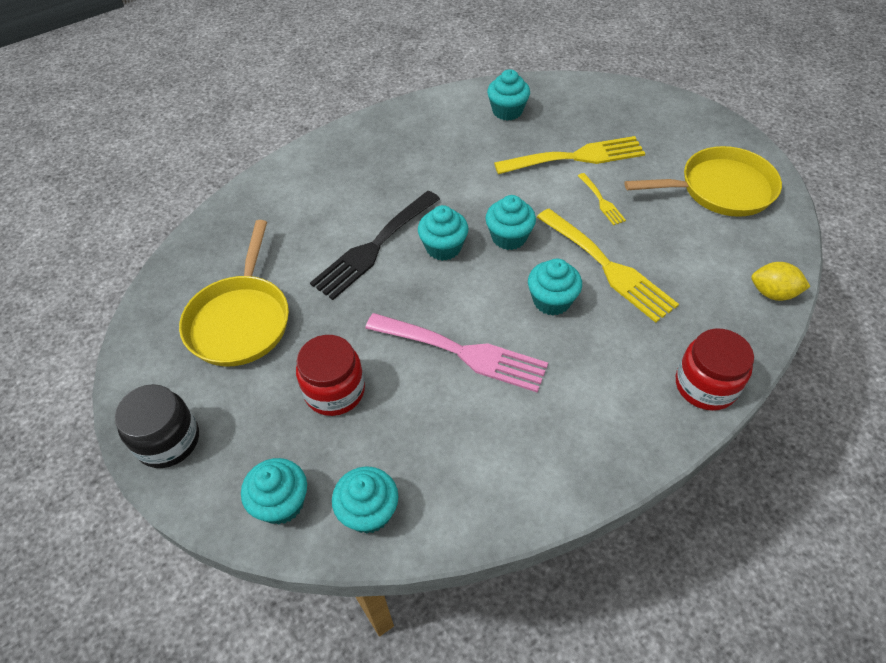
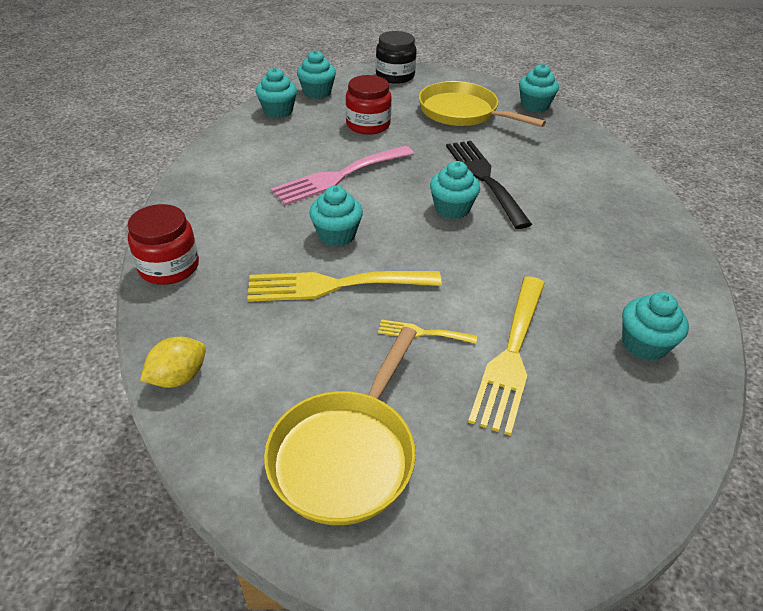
camera: 120 degrees right, 10 degrees down
turquoise cupcake [485,195,536,250] -> turquoise cupcake moved to [519,64,559,112]

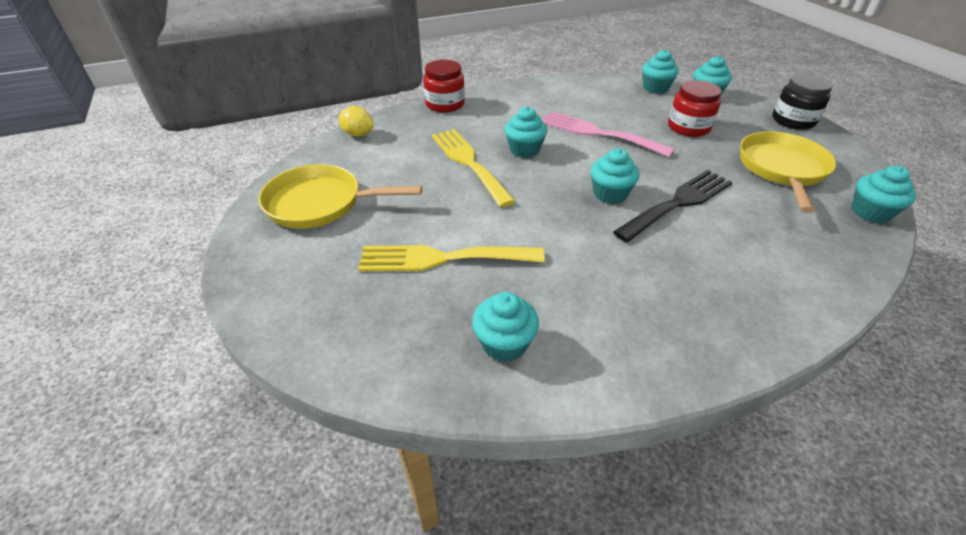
camera: 70 degrees right, 0 degrees up
yellow fork [378,320,477,344] -> none

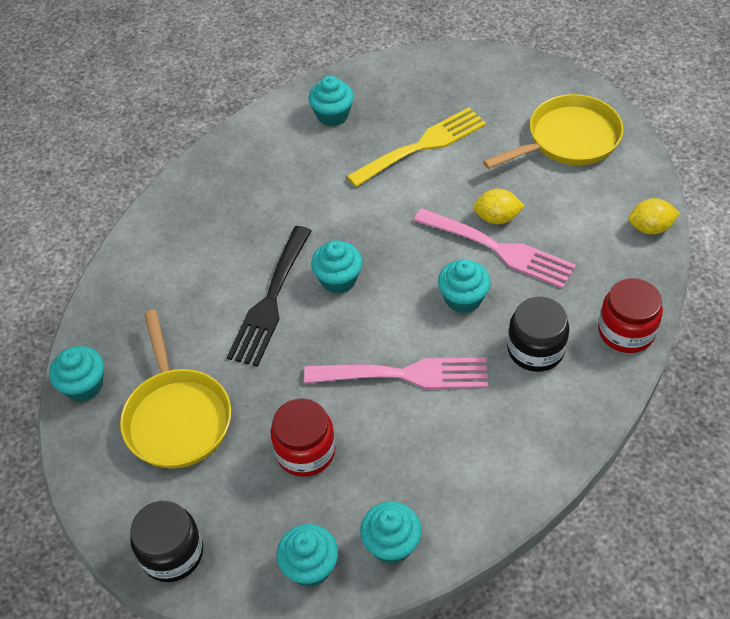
camera: 150 degrees right, 10 degrees up
yellow fork [432,129,516,207] -> pink fork [413,208,576,289]
none -> yellow lemon [473,189,524,224]
none -> black jar [507,296,569,372]

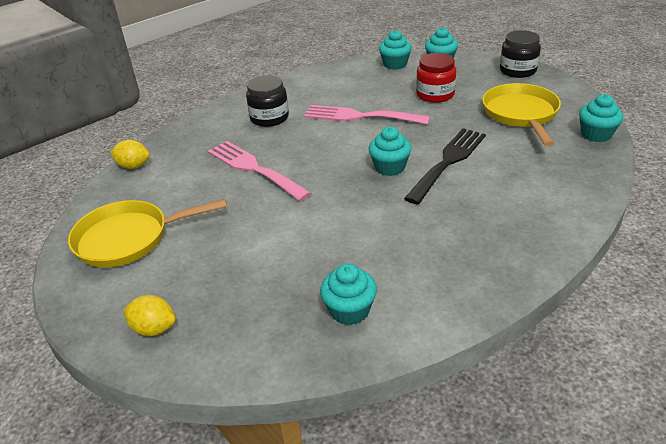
camera: 165 degrees left, 15 degrees down
yellow fork [347,107,486,187] -> none
turquoise cupcake [438,259,491,313] -> none
yellow lemon [473,189,524,224] -> yellow lemon moved to [123,295,176,336]
red jar [598,278,663,353] -> none

